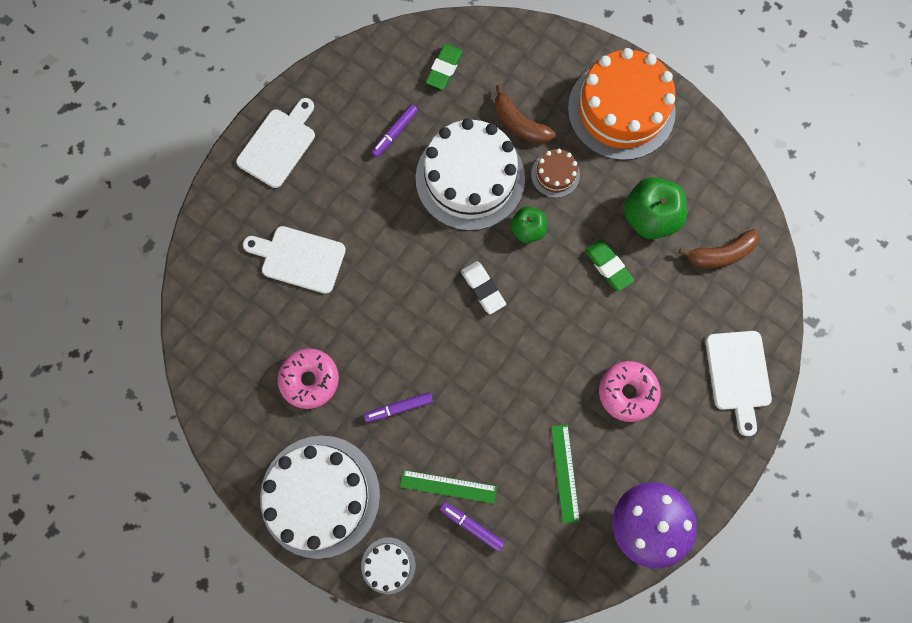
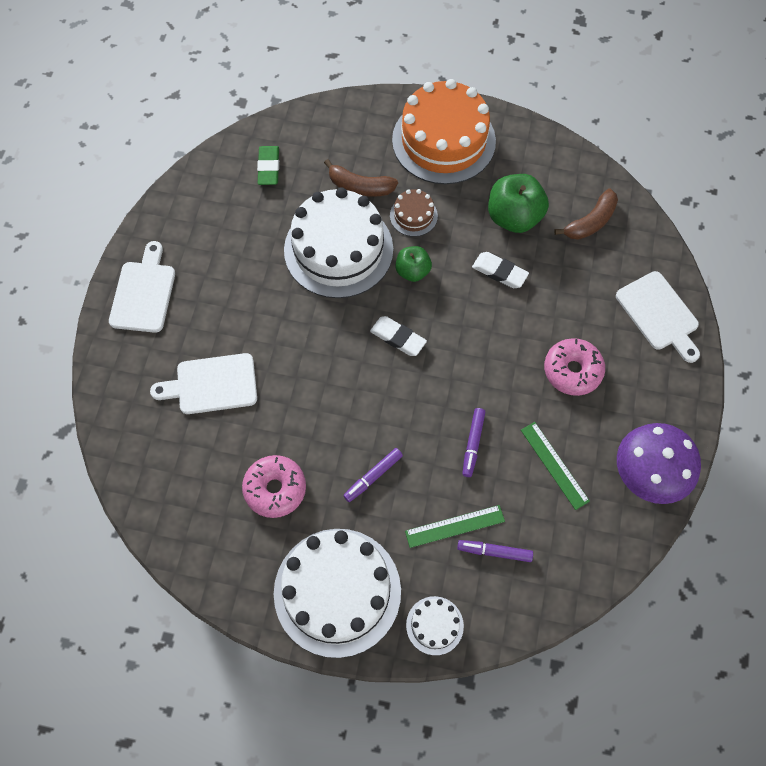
camera: 25 degrees left, 10 degrees down
purple marker [371,104,418,157] -> purple marker moved to [462,408,485,477]
green eraser [585,240,634,291] -> white eraser [472,252,529,288]

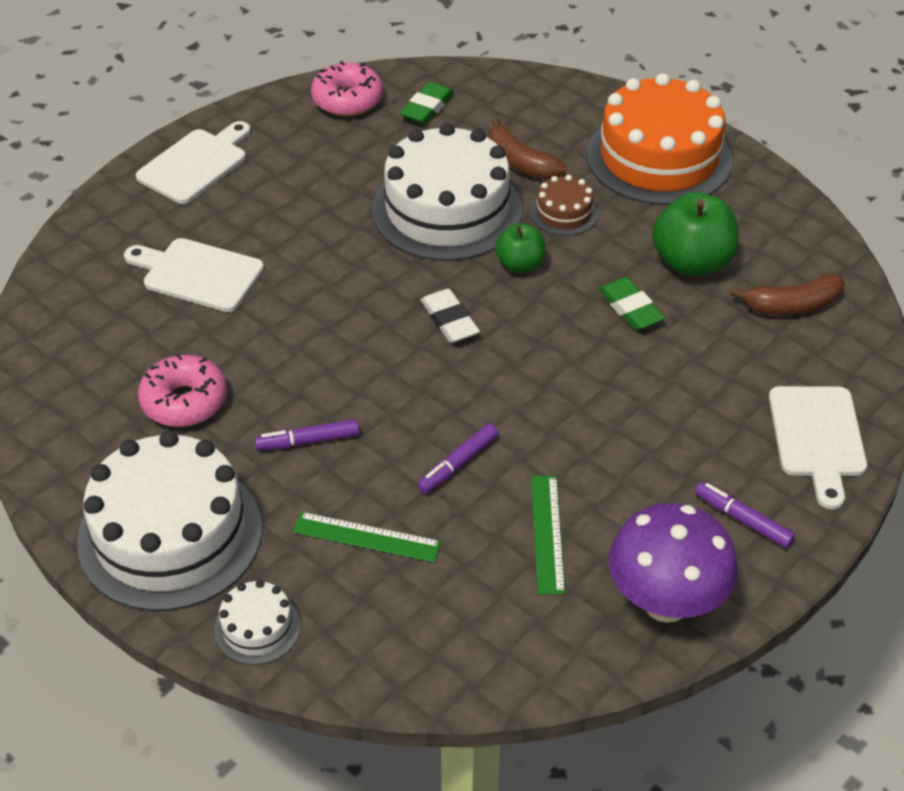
camera: 30 degrees right, 20 degrees down
purple marker [457,540,533,562] -> purple marker moved to [695,482,795,548]
white eraser [472,252,529,288] -> green eraser [598,277,665,330]
pink donut [544,338,605,396] -> pink donut moved to [311,61,383,116]

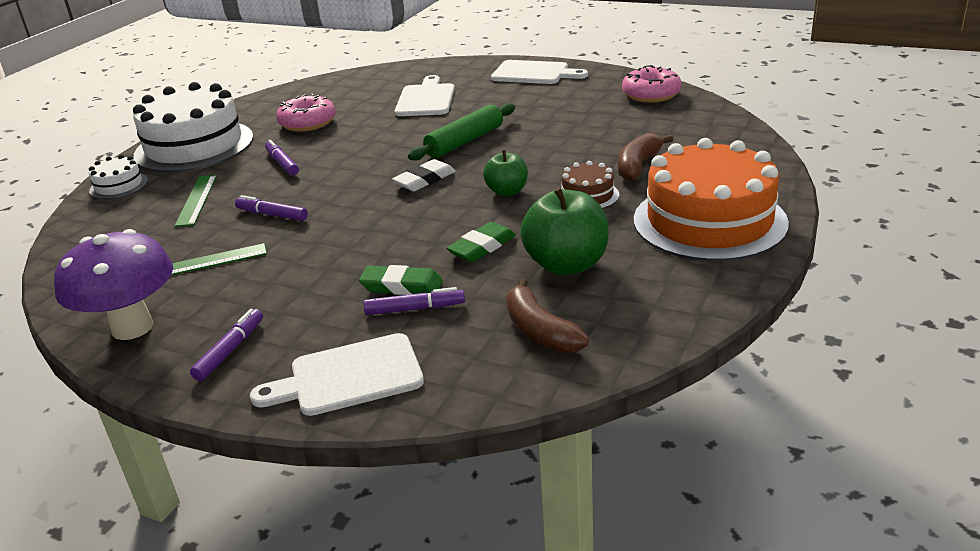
camera: 75 degrees right, 15 degrees down
white cake [372,123,522,261] -> none
green eraser [400,82,454,124] -> green eraser moved to [359,265,443,295]
none -> purple marker [364,287,465,315]
none -> green rolling pin [408,103,515,161]

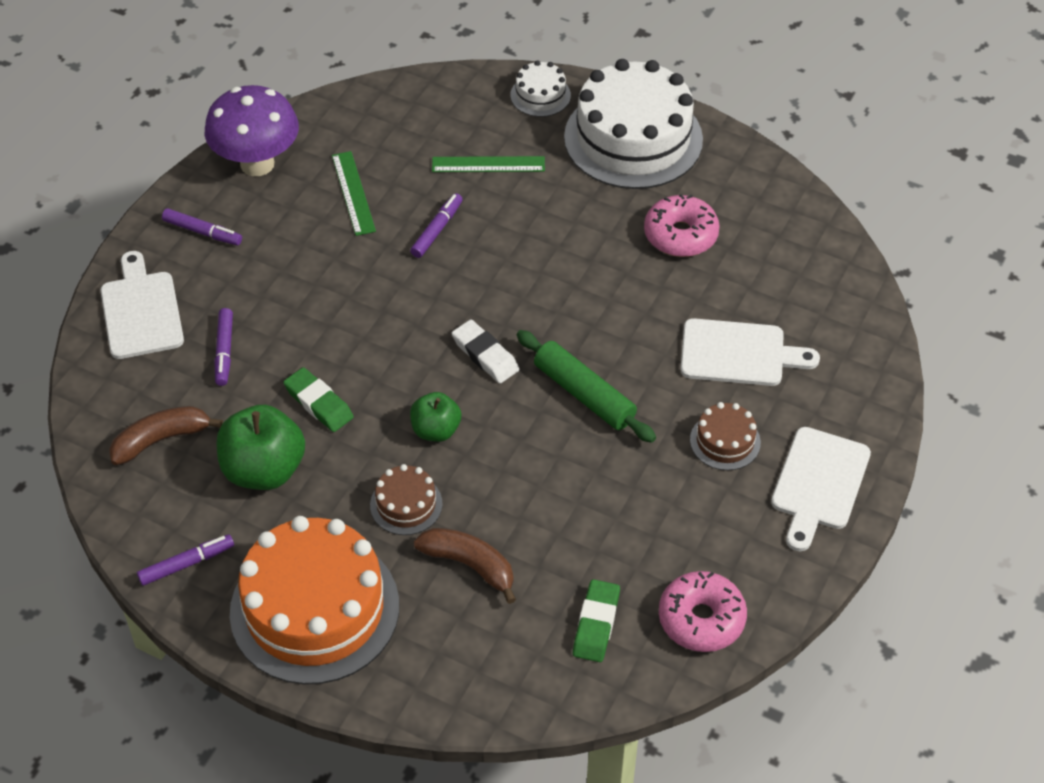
camera: 90 degrees right, 20 degrees up
purple marker [265,140,299,175] -> purple marker moved to [137,535,234,586]
green eraser [359,265,443,295] -> green eraser moved to [573,579,620,662]
none -> brown cake [690,402,761,470]

